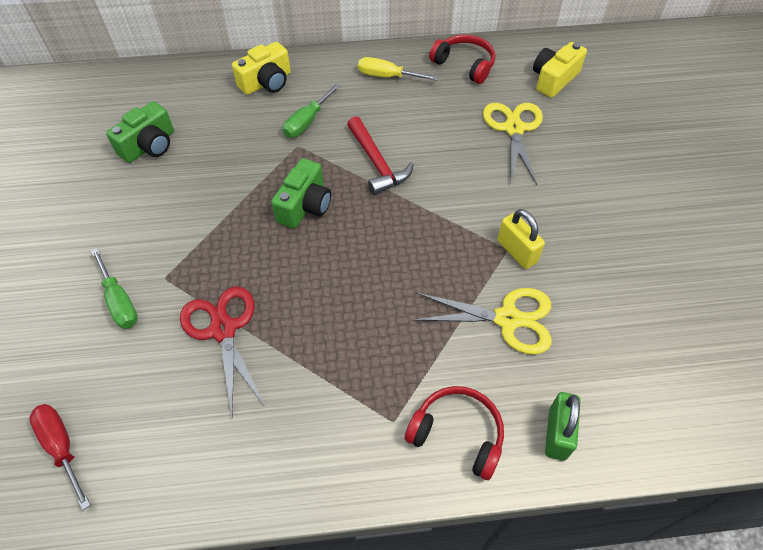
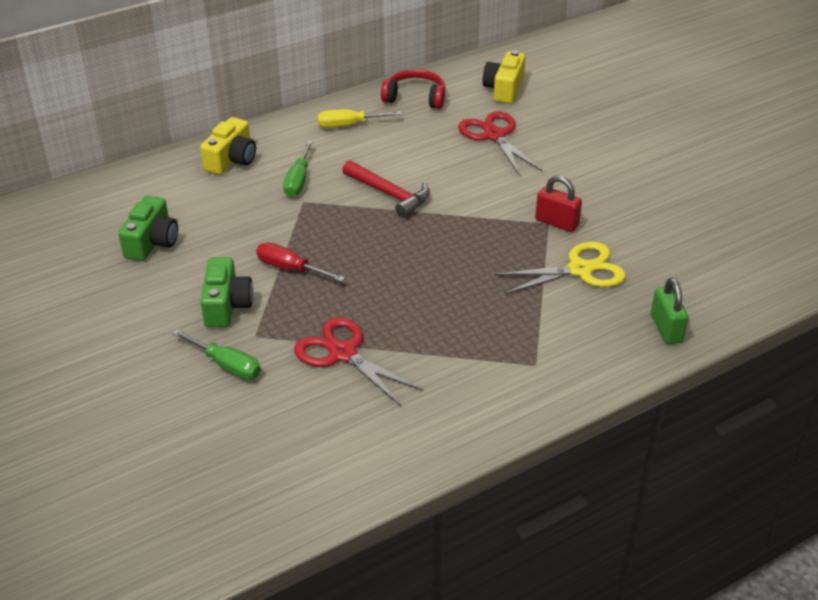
camera: 25 degrees left, 15 degrees down
red screwdriver [29,404,90,510] -> red screwdriver moved to [256,242,345,282]
green camera [271,158,331,228] -> green camera moved to [200,257,253,328]
red headphones [405,386,504,480] -> none
yellow scissors [483,103,543,185] -> red scissors [458,112,543,176]
yellow padlock [497,209,545,269] -> red padlock [535,176,582,232]

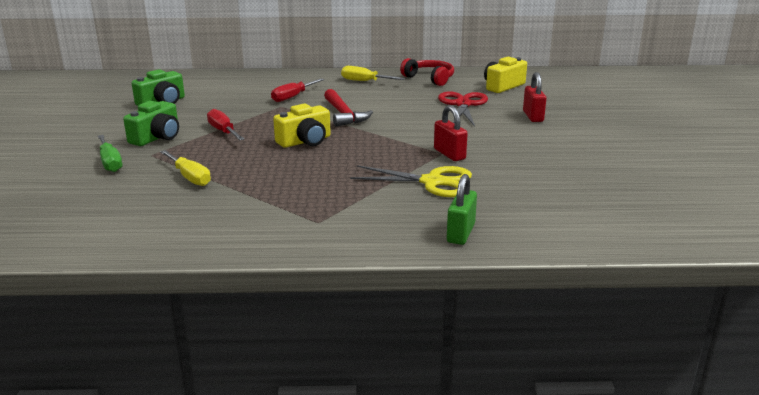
camera: 30 degrees right, 15 degrees down
yellow camera [200,117,256,175] -> yellow camera moved to [273,104,331,148]
green screwdriver [283,141,313,197] -> red screwdriver [271,78,325,102]
red scissors [294,317,423,406] -> yellow screwdriver [160,150,211,186]
none -> red padlock [523,72,546,122]

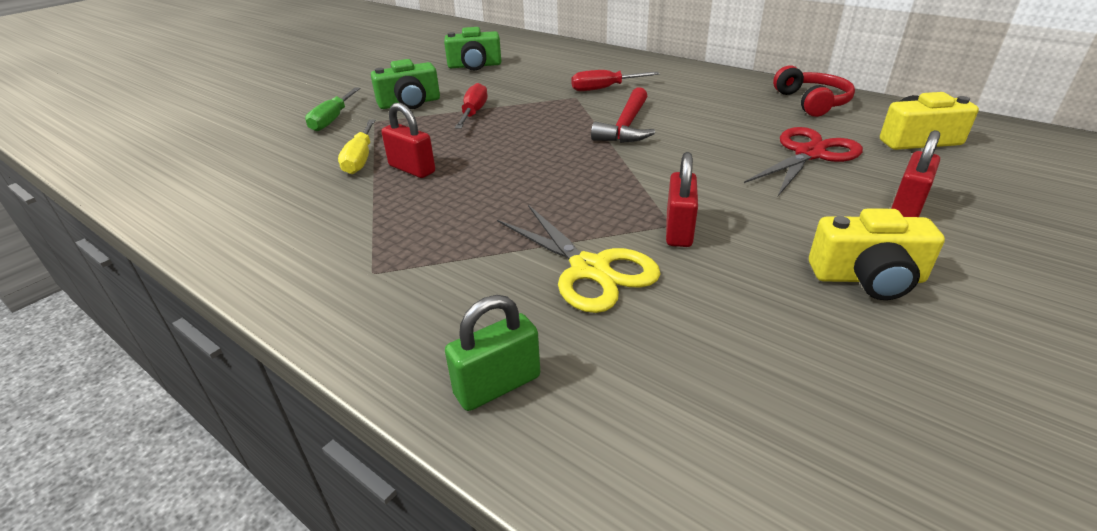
camera: 40 degrees right, 10 degrees up
yellow camera [273,104,331,148] -> yellow camera moved to [809,208,945,300]
yellow screwdriver [341,66,405,81] -> none
none -> red padlock [381,103,435,178]

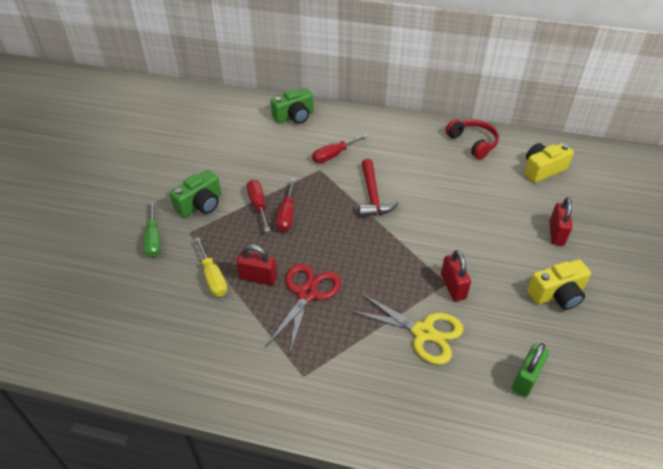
camera: 25 degrees left, 10 degrees up
green camera [444,27,501,70] -> green camera moved to [271,88,314,124]
green padlock [445,295,540,411] -> green padlock moved to [512,343,549,397]
red scissors [744,127,863,196] -> red scissors moved to [265,263,341,356]
none -> red screwdriver [276,178,295,232]

